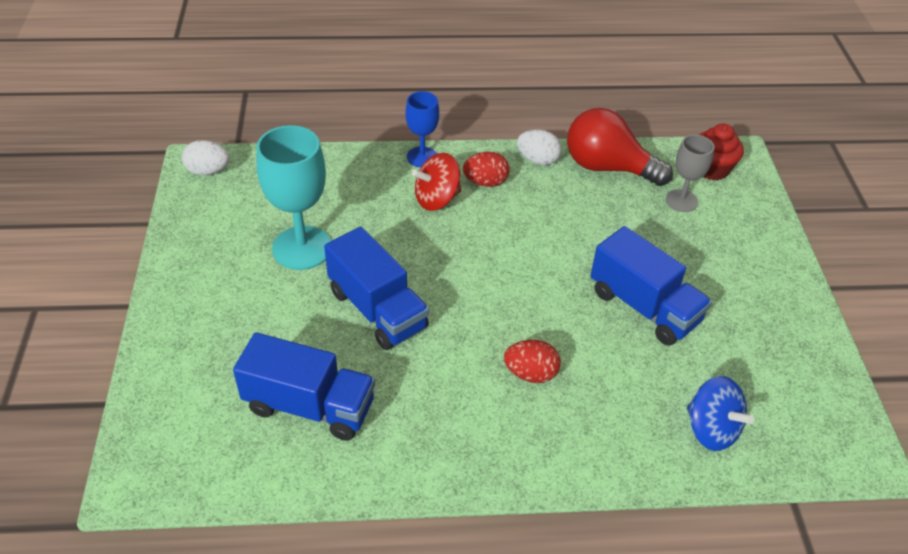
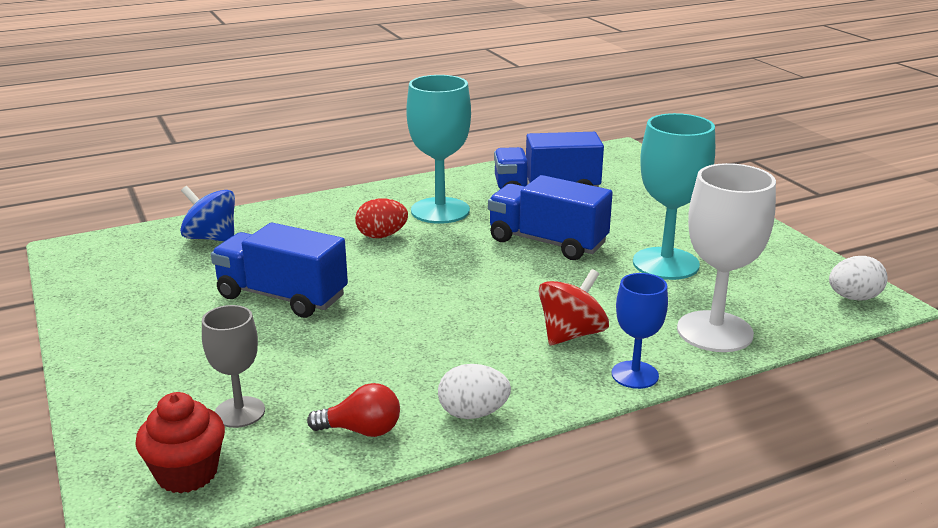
camera: 160 degrees right, 20 degrees down
red egg [463,152,510,187] -> none
red light bulb [567,108,673,186] -> red light bulb [307,383,400,437], size x0.52
none -> turquoise goblet [406,75,471,224]
none -> white goblet [677,163,776,352]

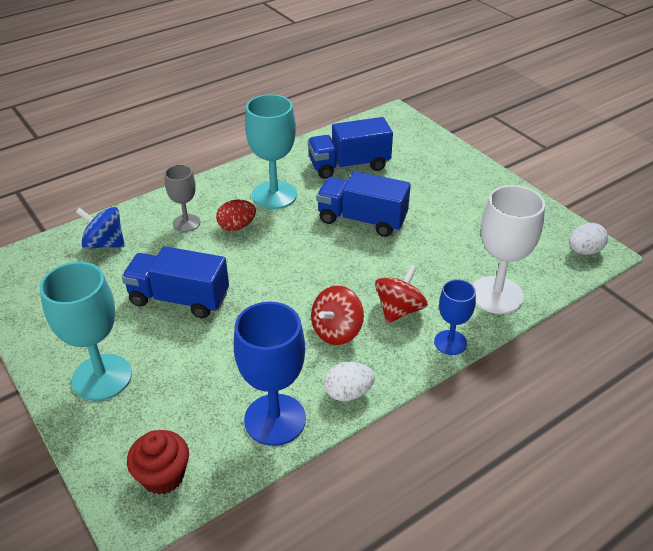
camera: 10 degrees left, 15 degrees up
grey goblet [202,305,265,428] -> grey goblet moved to [165,165,200,232]
red light bulb [307,383,400,437] -> blue goblet [234,302,306,446]
turquoise goblet [633,113,715,280] -> turquoise goblet moved to [40,262,132,401]
none -> red spinning top [311,286,364,345]

